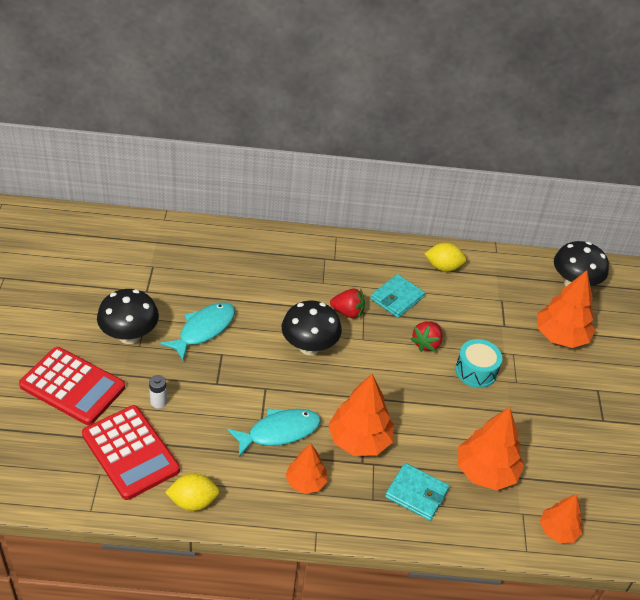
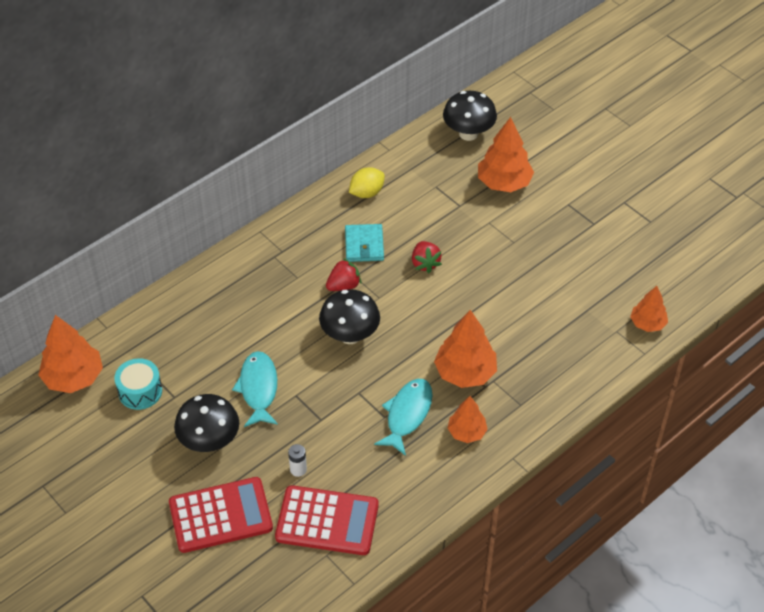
camera: 40 degrees left, 5 degrees up
yellow lemon [165,473,220,511] -> none
turquoise wallet [385,463,449,521] -> none
turquoise drum [455,339,502,388] -> turquoise drum moved to [114,358,162,410]
orange tree [458,407,524,490] -> orange tree moved to [38,315,103,393]

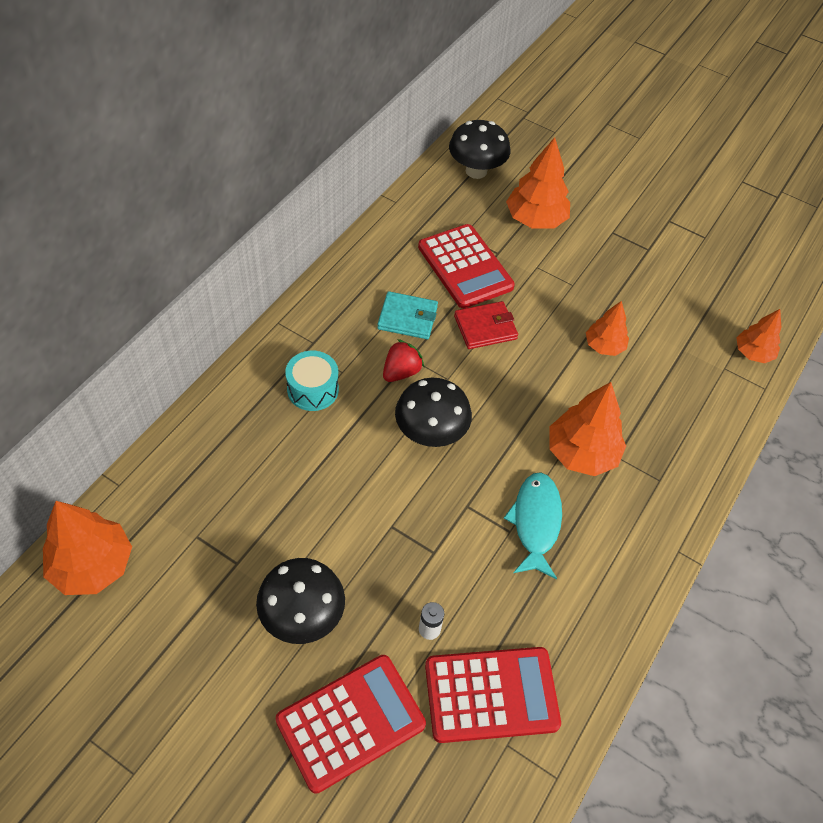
camera: 20 degrees left, 5 degrees up
turquoise drum [114,358,162,410] -> turquoise drum moved to [285,351,339,411]
turquoise fish [232,351,278,427] -> none
turquoise wallet [345,224,384,262] -> turquoise wallet turned 60 degrees counterclockwise [377,291,438,339]
yellow lemon [349,167,385,198] -> none
red strawberry [412,241,442,273] -> red wallet [454,301,518,349]
orange tree [447,396,488,443] -> orange tree moved to [586,301,629,356]
none -> red calculator [418,224,515,309]

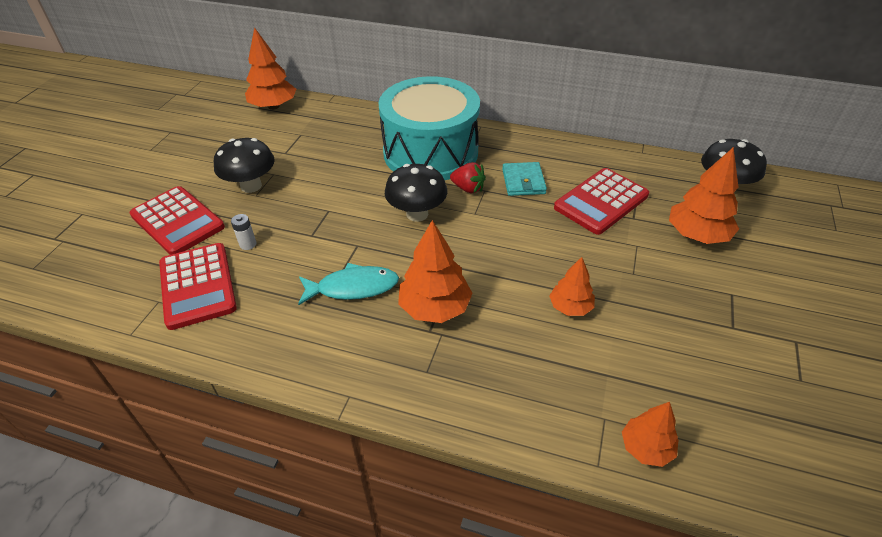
camera: 80 degrees right, 10 degrees down
turquoise drum [285,351,339,411] -> turquoise drum [379,76,480,180], size x2.48
red wallet [454,301,518,349] -> none

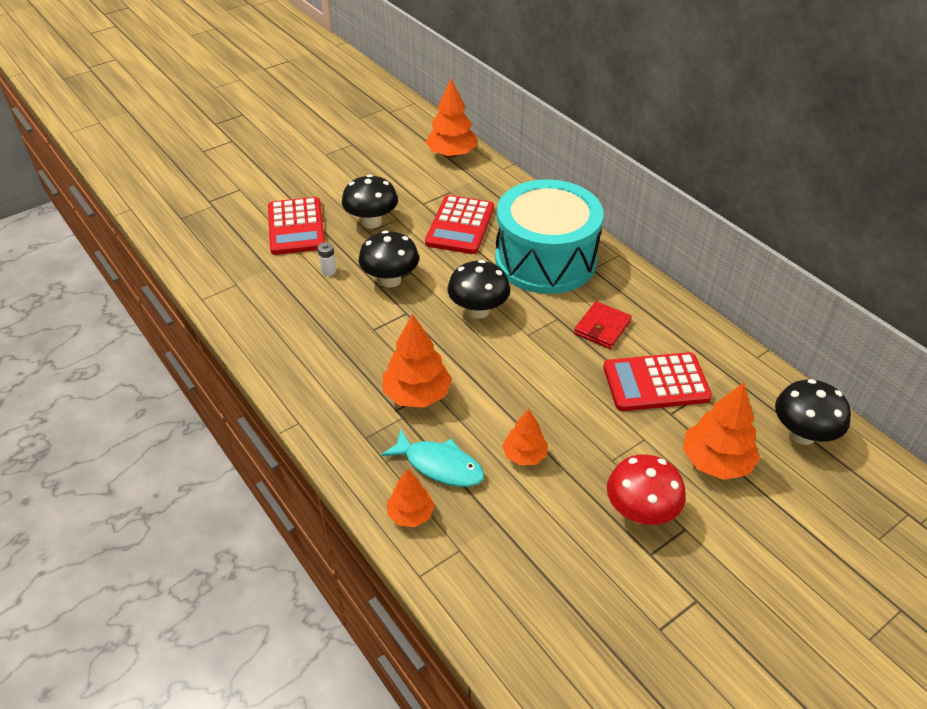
camera: 35 degrees right, 0 degrees up
red calculator [159,243,237,330] -> red calculator moved to [425,195,494,254]
turquoise fish [298,263,399,305] -> turquoise fish moved to [381,428,485,487]
red strawberry [450,162,486,193] -> none
turquoise wallet [502,162,547,196] -> red wallet [574,301,632,349]
orange tree [622,402,678,467] -> orange tree moved to [387,469,435,527]
none -> black mushroom [359,231,419,288]
none -> red mushroom [607,454,686,525]

